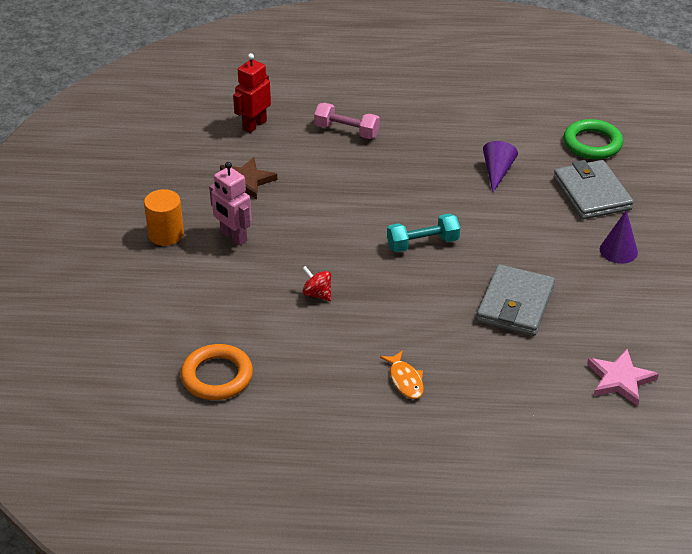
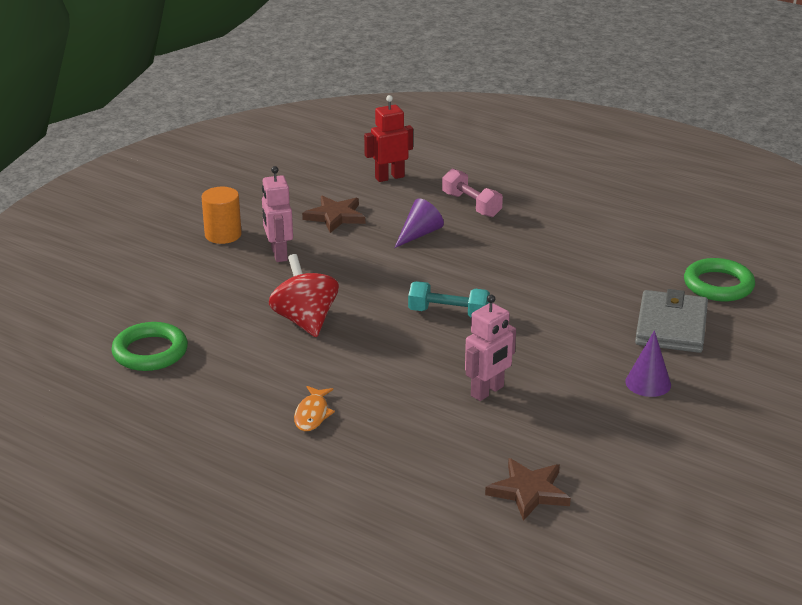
camera: 30 degrees right, 10 degrees down
orange ring [180,344,253,400] -> green ring [111,322,188,371]
red spinning top [302,266,331,301] -> red spinning top [269,254,339,337], size x1.91
grey wallet [476,264,555,336] -> pink robot [465,295,516,401]
purple cone [483,141,518,192] -> purple cone moved to [394,199,444,248]
pink star [587,349,659,406] -> brown star [485,458,571,521]

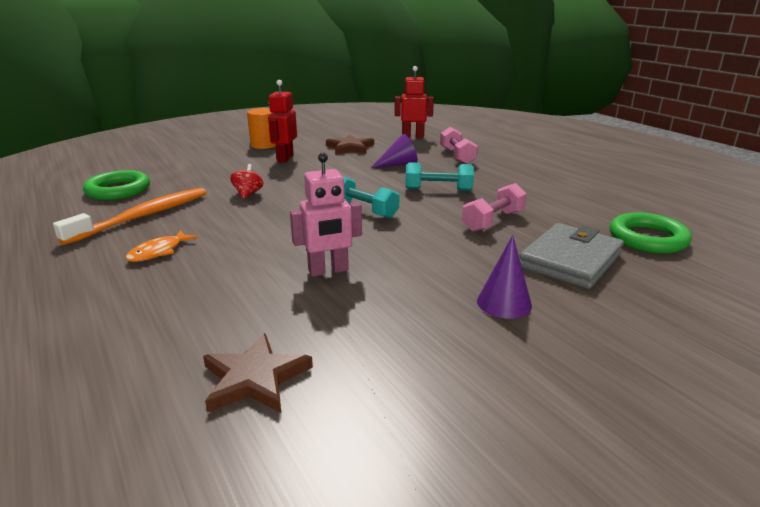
camera: 25 degrees right, 5 degrees down
pink robot [262,166,293,262] -> red robot [268,80,297,162]
red spinning top [269,254,339,337] -> red spinning top [230,164,263,199], size x0.52
none -> orange toothbrush [53,188,207,245]
none -> turquoise dumbbell [405,162,474,191]
none -> pink dumbbell [462,183,527,232]

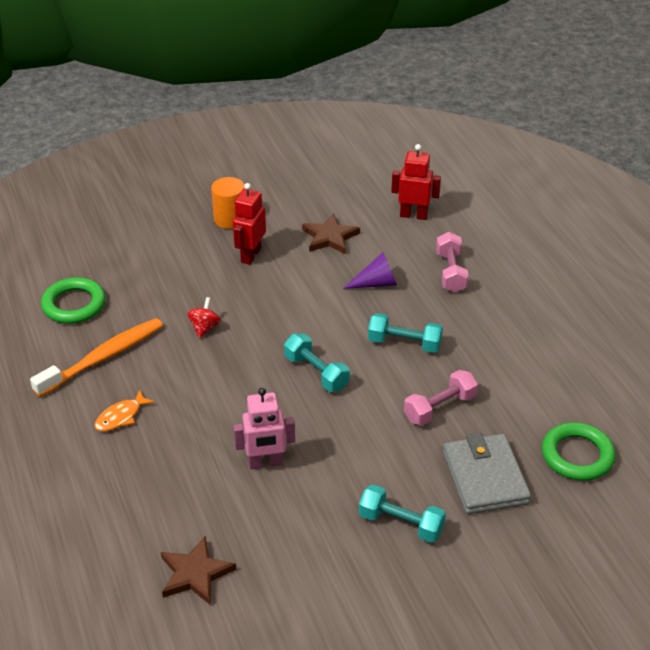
camera: 10 degrees right, 15 degrees up
purple cone [477,235,532,319] -> turquoise dumbbell [359,484,446,543]
grey wallet [520,223,624,289] -> grey wallet turned 60 degrees counterclockwise [443,433,531,514]

